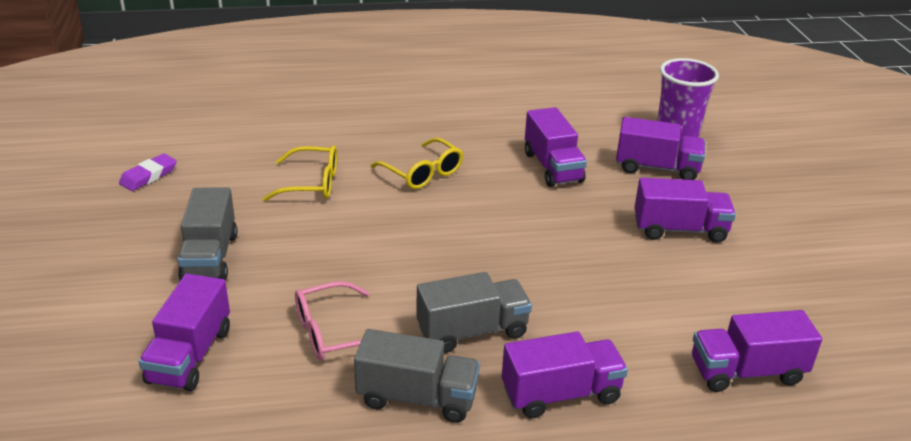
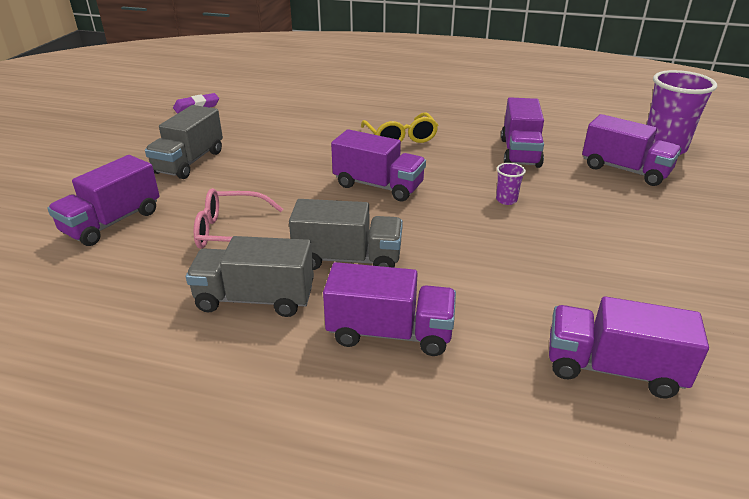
camera: 25 degrees right, 0 degrees up
yellow glasses [262,145,337,201] -> none
grey truck [354,329,480,423] -> grey truck turned 150 degrees clockwise [186,236,314,317]
purple truck [634,178,736,243] -> purple truck moved to [331,129,426,201]
none -> purple cup [496,163,526,205]

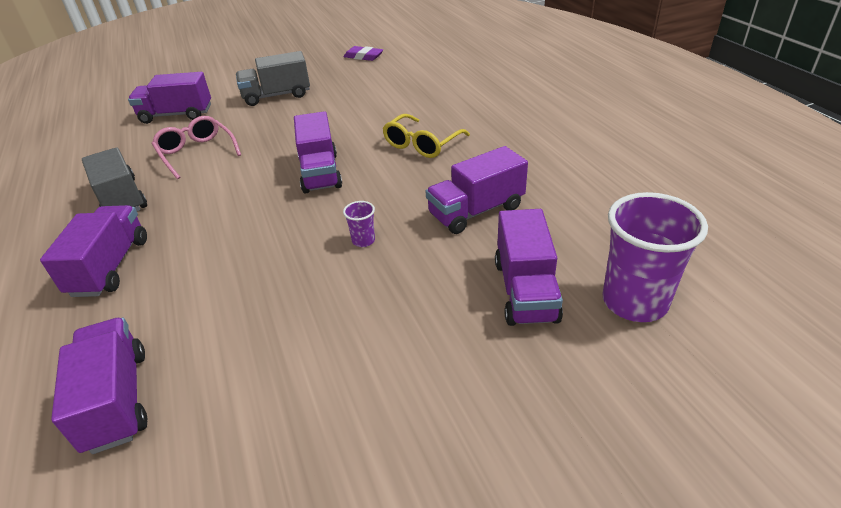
camera: 55 degrees right, 5 degrees up
grey truck [289,199,403,270] -> none
purple truck [323,262,456,356] -> purple truck turned 150 degrees counterclockwise [40,205,147,297]

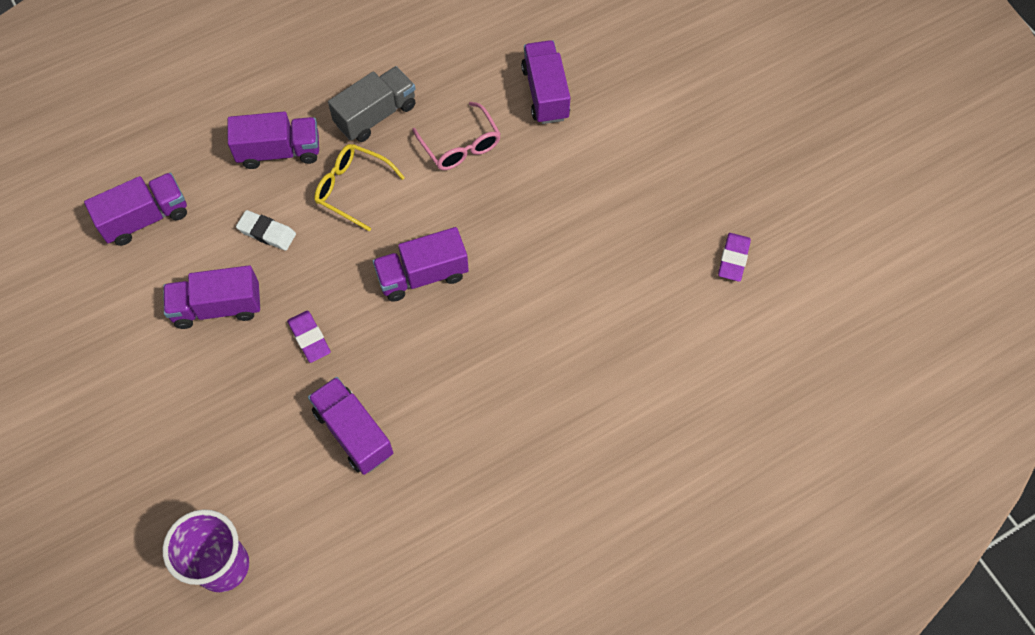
camera: 80 degrees right, 25 degrees up
pink glasses [152,116,241,179] -> pink glasses turned 105 degrees clockwise [412,102,501,170]
grey truck [236,51,310,106] -> none
purple cup [343,201,375,247] -> purple eraser [287,311,331,363]
yellow glasses [382,114,470,158] -> yellow glasses moved to [314,144,405,231]
purple truck [495,209,563,326] -> purple truck moved to [163,265,260,329]
none -> white eraser [236,210,296,251]

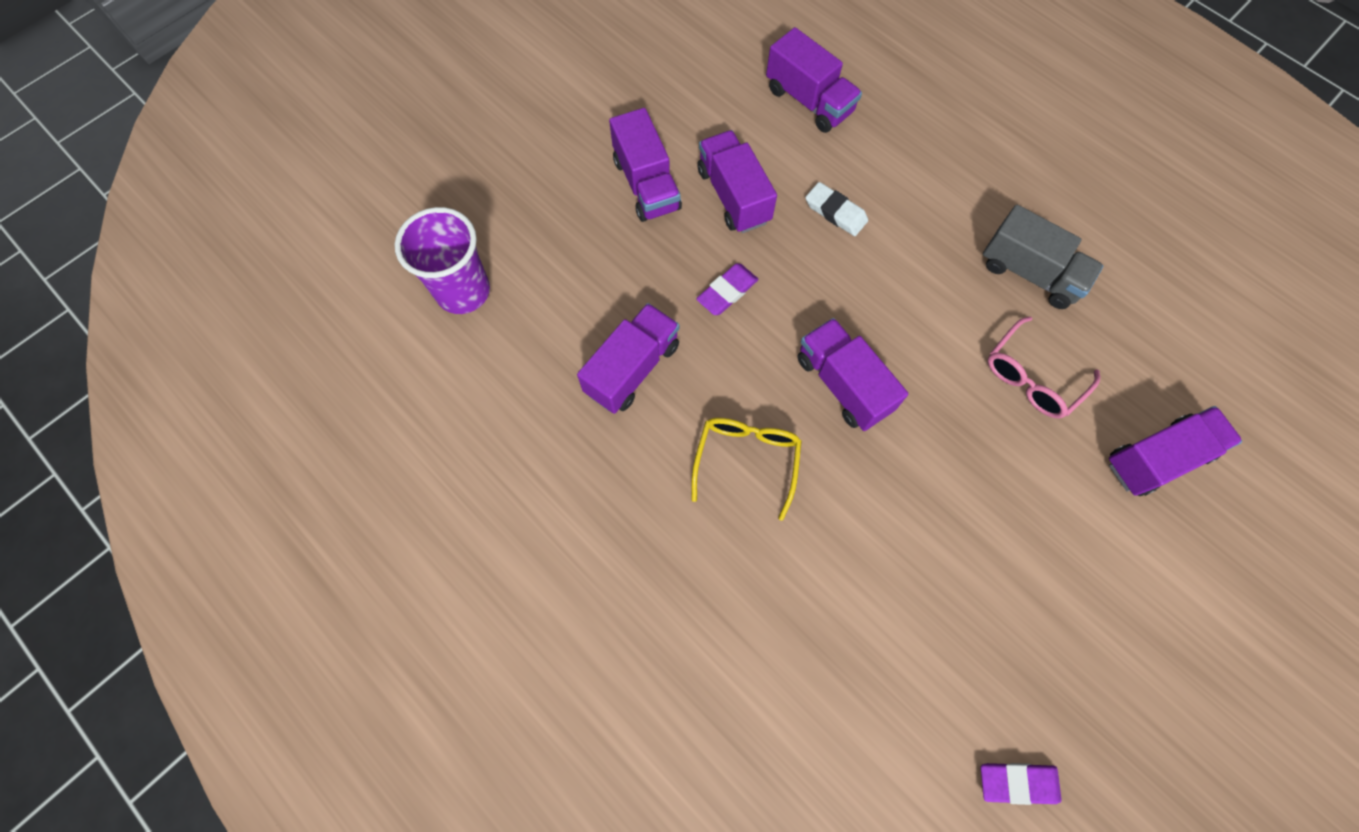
camera: 75 degrees right, 5 degrees up
purple truck [228,112,319,169] -> purple truck moved to [609,108,682,222]
white eraser [236,210,296,251] -> white eraser turned 60 degrees counterclockwise [805,182,868,236]
yellow glasses [314,144,405,231] -> yellow glasses moved to [691,418,802,521]

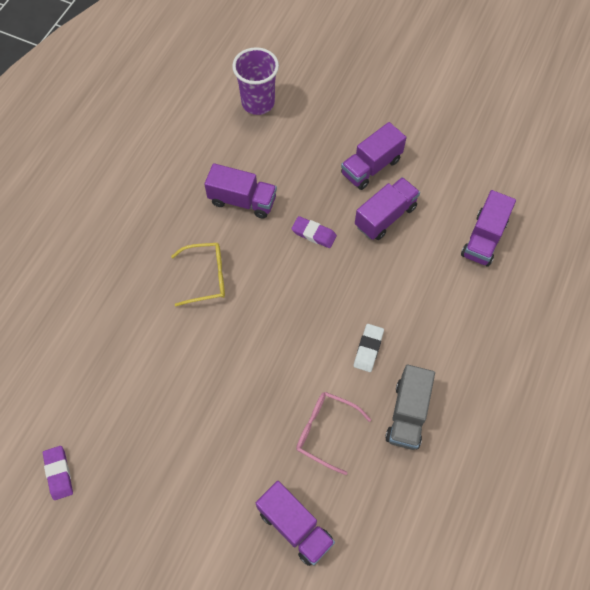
camera: 70 degrees right, 5 degrees down
purple truck [797,318,908,431] -> none
white eraser [805,182,868,236] -> white eraser moved to [354,324,384,372]

